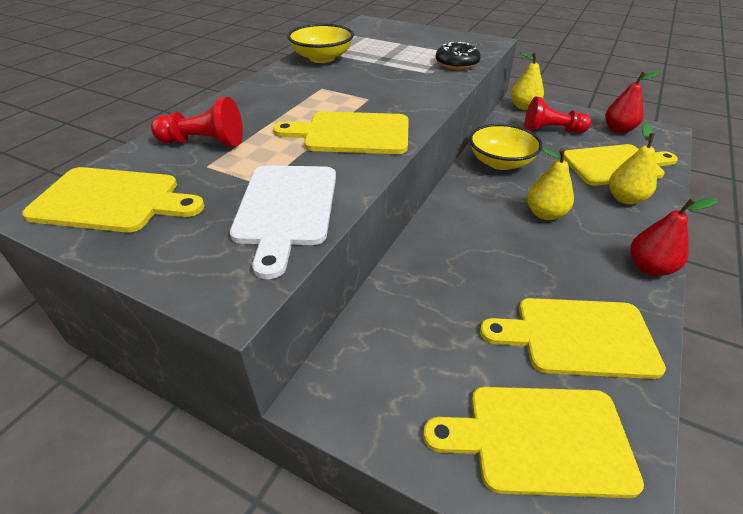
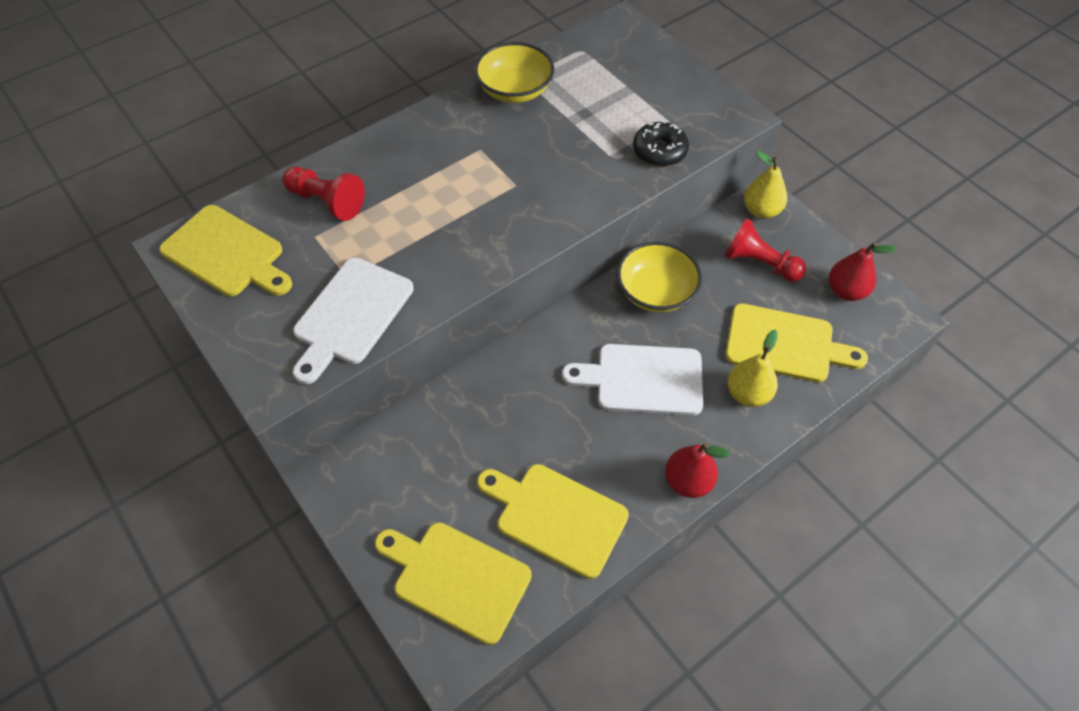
camera: 25 degrees right, 15 degrees up
yellow cutting board [273,111,409,154] -> none
yellow pear [527,148,574,220] -> white cutting board [562,344,703,415]

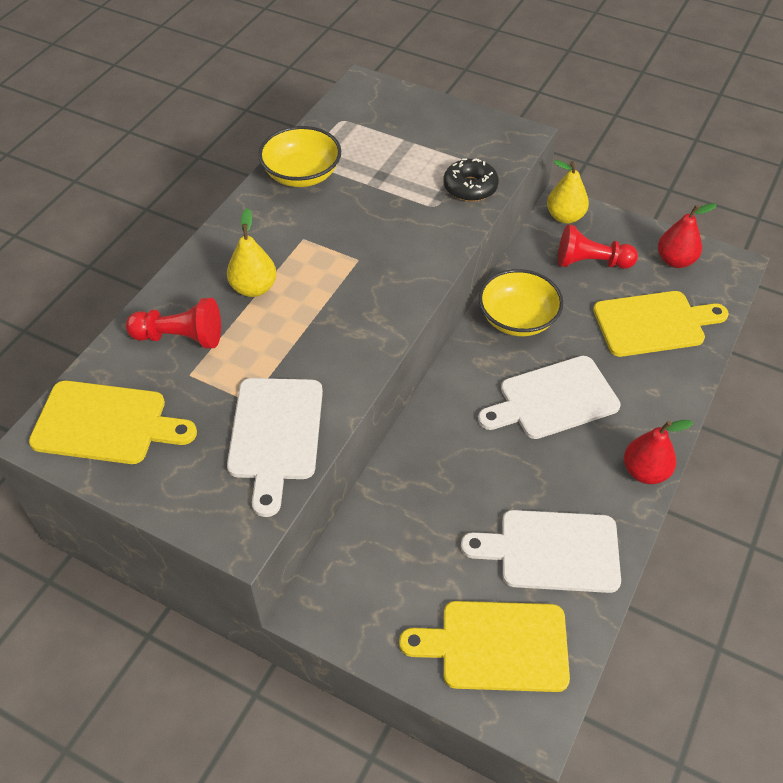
camera: 25 degrees left, 5 degrees down
yellow cutting board [477,464,629,579] -> white cutting board [461,510,621,593]
yellow pear [727,329,778,407] -> yellow pear moved to [227,208,277,297]

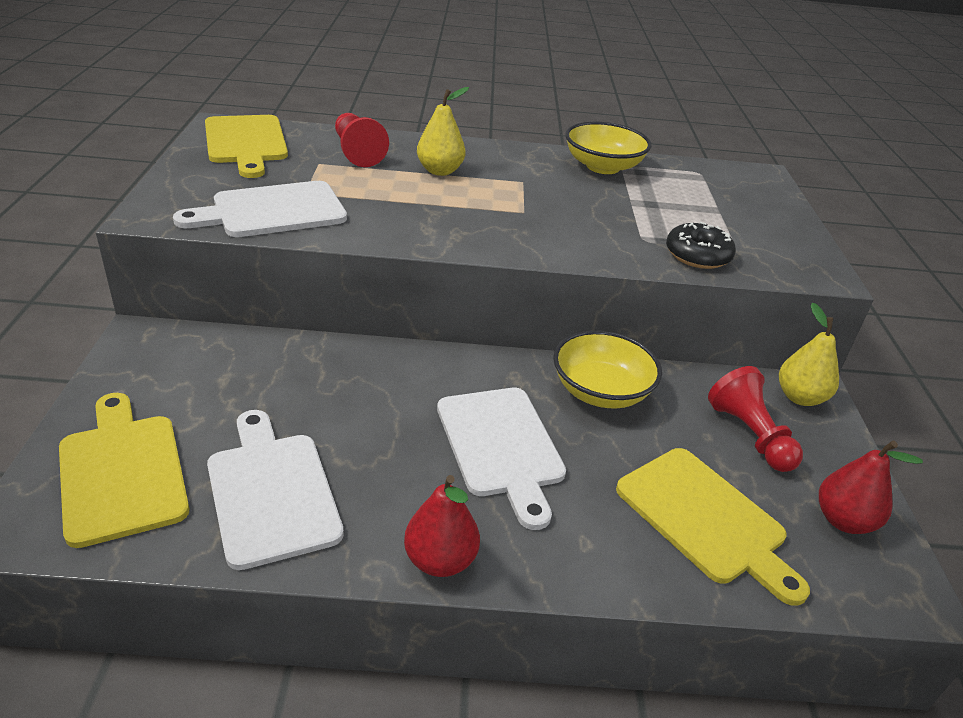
camera: 60 degrees right, 15 degrees down
white cutting board [478,356,621,439] -> white cutting board turned 150 degrees counterclockwise [437,388,566,530]

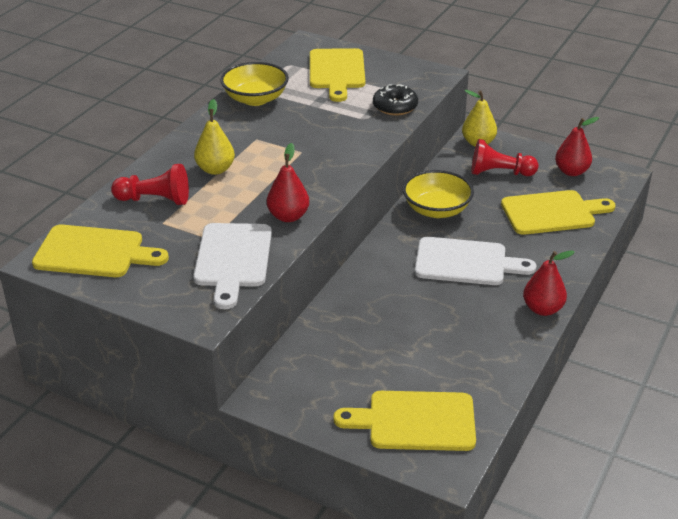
camera: 60 degrees left, 0 degrees up
white cutting board [207,410,344,570] -> none
none -> red pear [267,143,309,222]
none -> yellow cutting board [310,48,365,102]

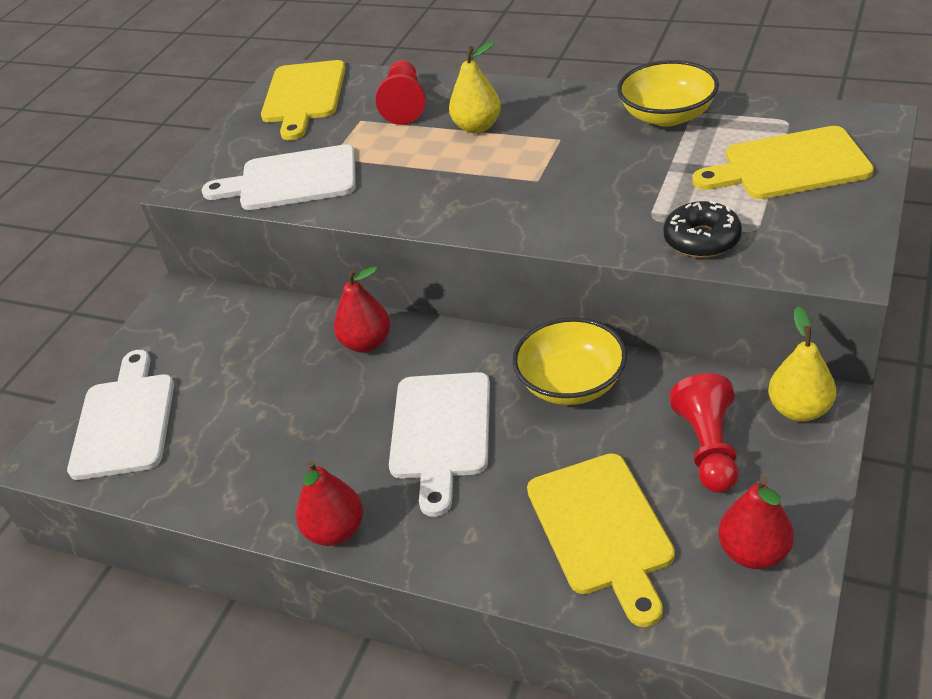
camera: 90 degrees right, 5 degrees up
red pear [267,143,309,222] -> red pear moved to [334,266,390,353]
yellow cutting board [333,391,476,451] -> white cutting board [67,350,174,480]

